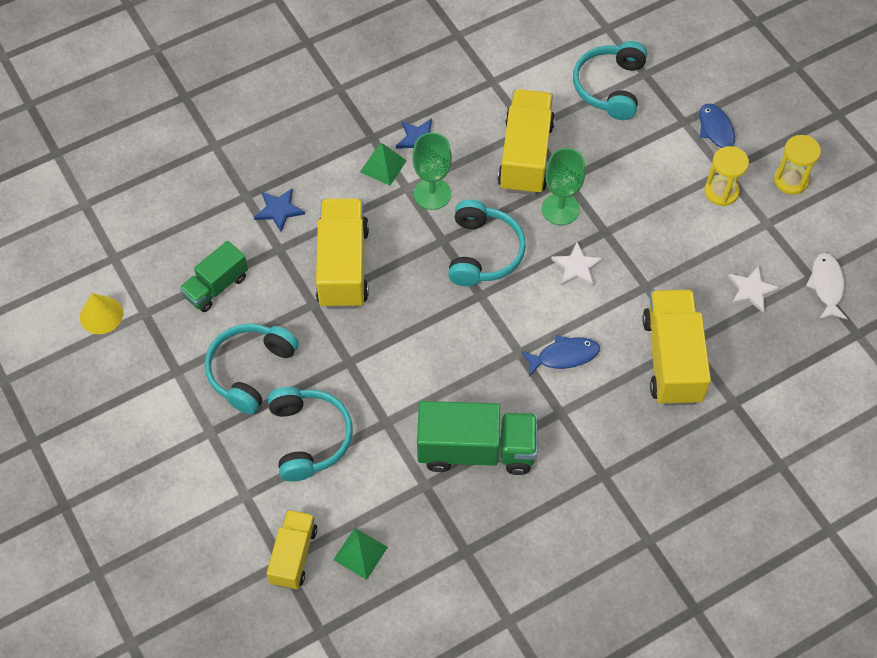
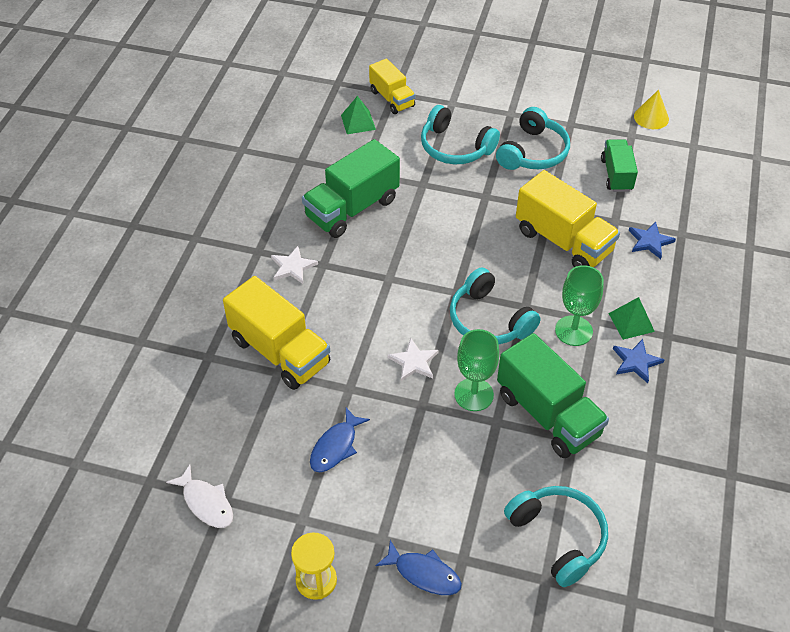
camera: 135 degrees right, 10 degrees down
turquoise headphones [205,323,299,415] -> turquoise headphones turned 45 degrees clockwise [496,107,570,170]
yellow truck [497,89,555,195] -> green truck [497,333,609,458]
blue fish [521,335,600,376] -> blue fish moved to [310,408,370,472]
yellow hourglass [705,146,749,206] -> none
white star [728,265,780,313] -> white star moved to [271,246,318,284]

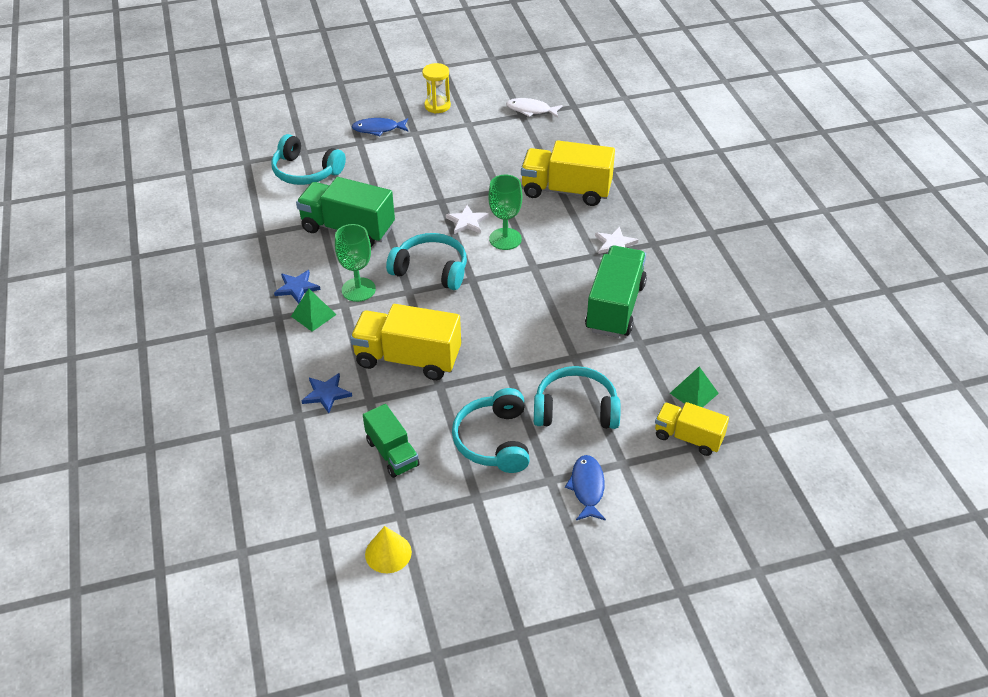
camera: 150 degrees right, 5 degrees down
blue fish [310,408,370,472] -> blue fish moved to [565,455,606,520]
green goblet [454,329,499,411] -> green goblet moved to [488,175,522,250]

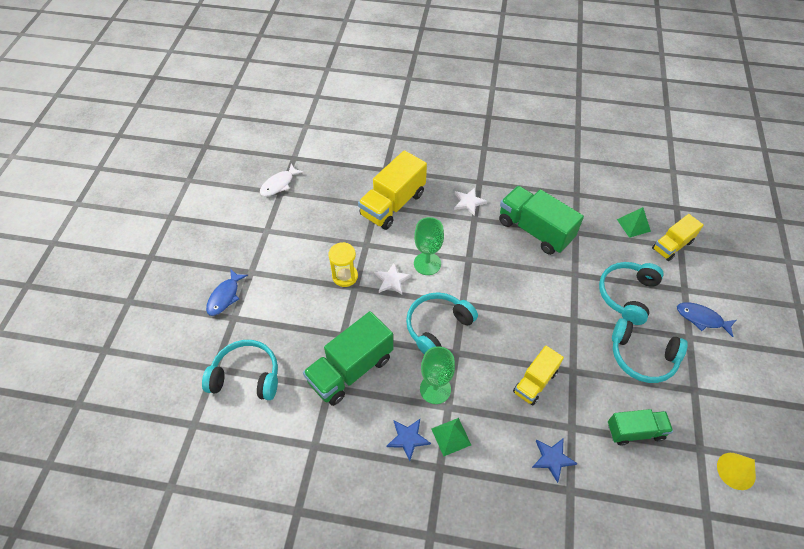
camera: 65 degrees left, 10 degrees up
turquoise headphones [271,134,346,185] -> turquoise headphones turned 135 degrees counterclockwise [202,340,278,400]
yellow truck [350,304,461,380] -> yellow truck [513,346,564,405], size x0.61
yellow hourglass [422,63,451,113] -> yellow hourglass moved to [328,242,358,287]

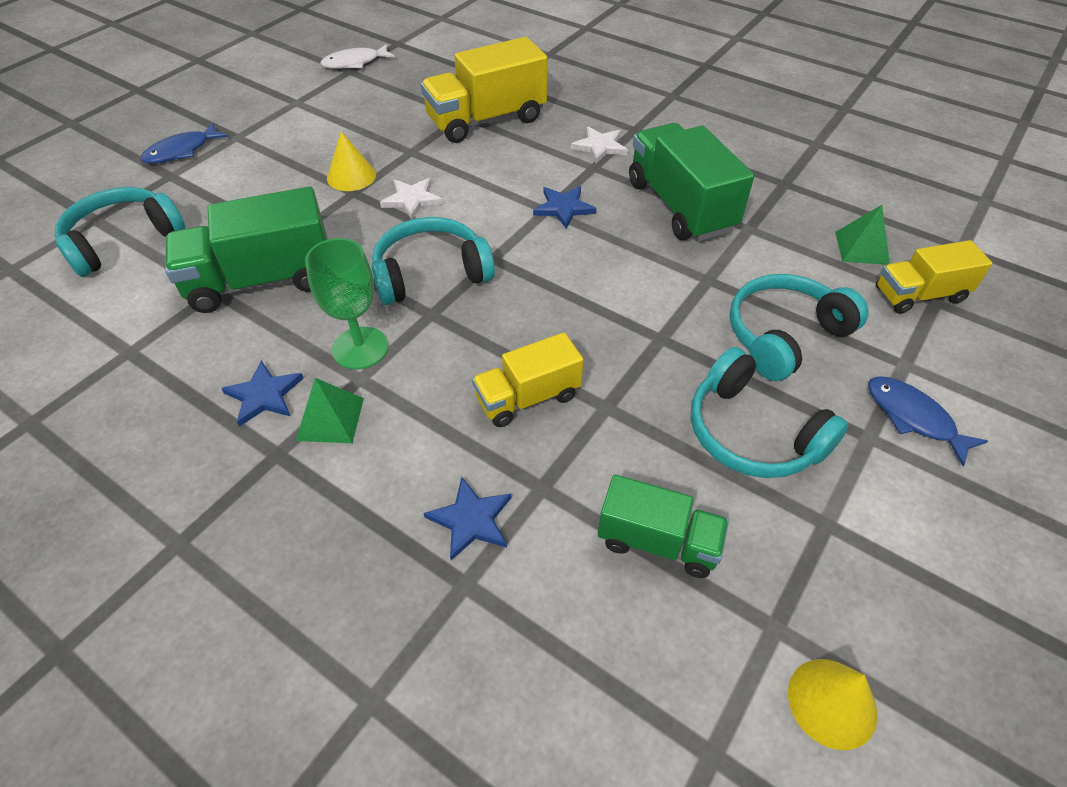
camera: 25 degrees right, 5 degrees down
turquoise headphones [202,340,278,400] -> turquoise headphones turned 75 degrees counterclockwise [55,187,185,277]
yellow hourglass [328,242,358,287] -> yellow cone [327,131,376,191]
green goblet [414,217,444,275] -> none
none -> blue star [533,186,596,229]

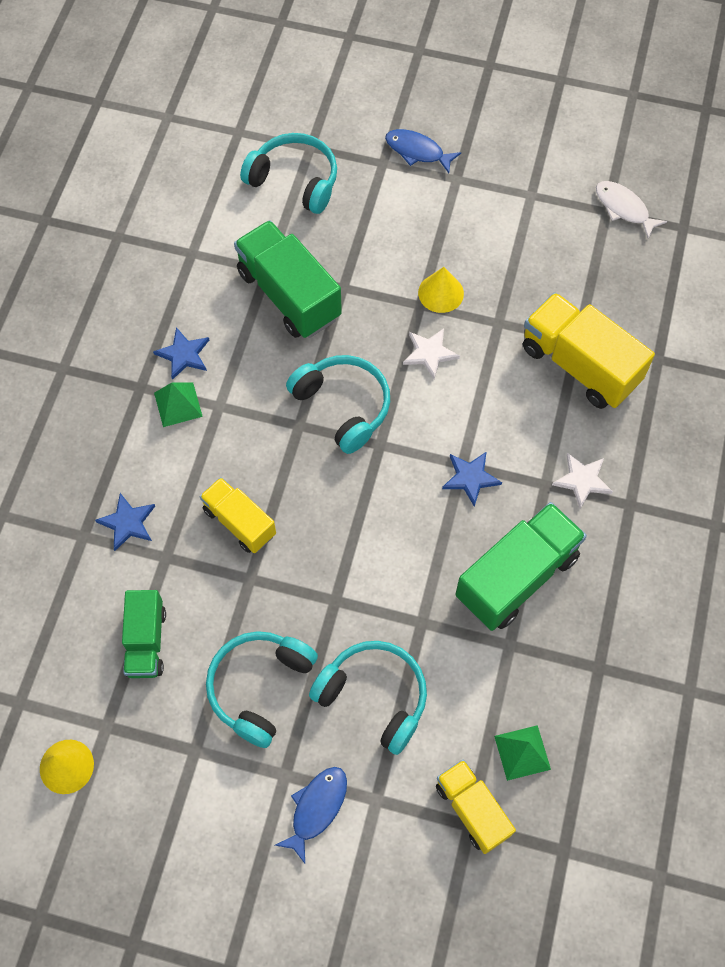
camera: 70 degrees right, 15 degrees up
green goblet [305,238,388,369] -> none

